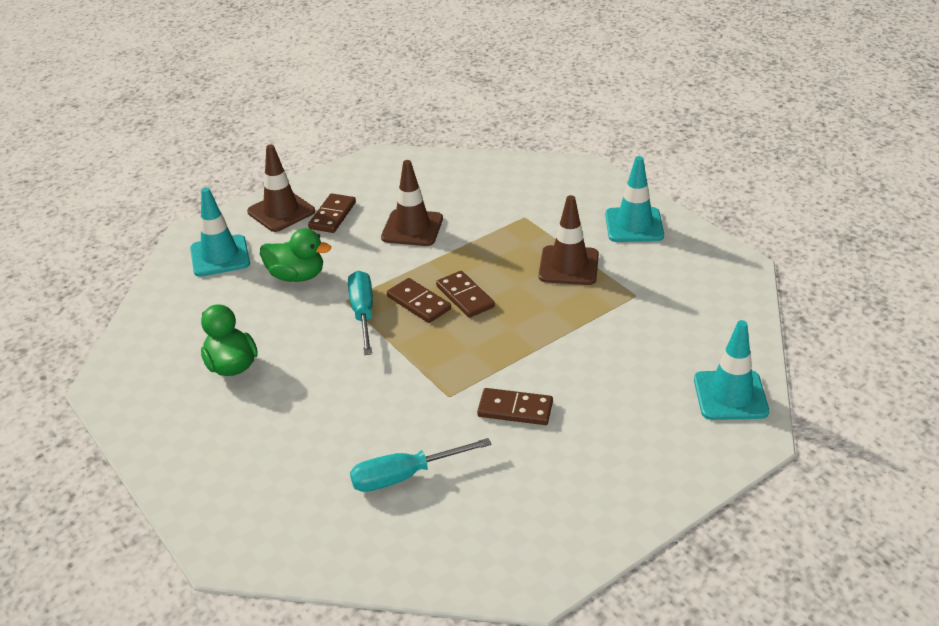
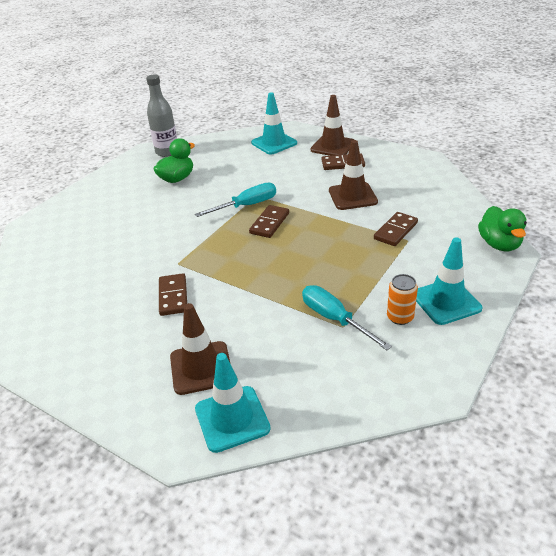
camera: 70 degrees right, 0 degrees up
green duck [260,228,331,282] -> green duck moved to [478,206,527,251]
turquoise screwdriver [350,438,492,492] -> turquoise screwdriver moved to [302,285,392,350]
brown domino [436,271,495,318] -> brown domino moved to [374,212,418,246]
brown traffic cone [538,195,599,285] -> brown traffic cone moved to [170,303,231,395]
none -> grey bottle [146,74,177,157]
none -> orange can [387,274,418,325]

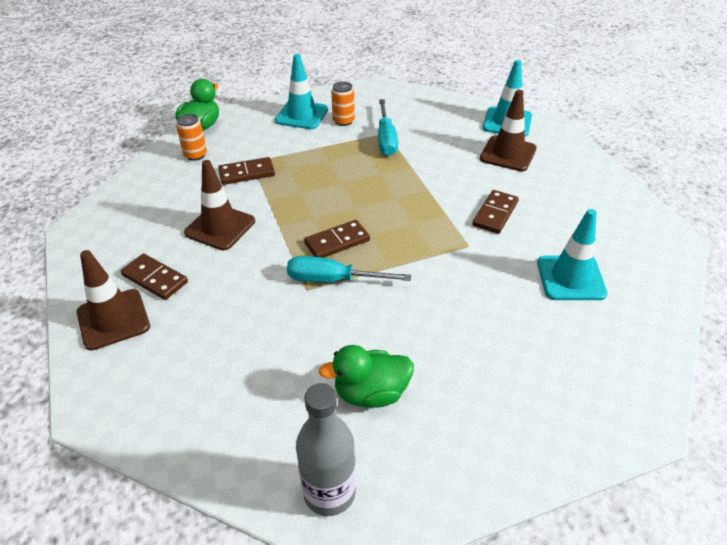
camera: 145 degrees left, 5 degrees up
turquoise traffic cone [251,92,297,155] -> turquoise traffic cone moved to [537,209,607,300]
none -> orange can [176,114,207,161]

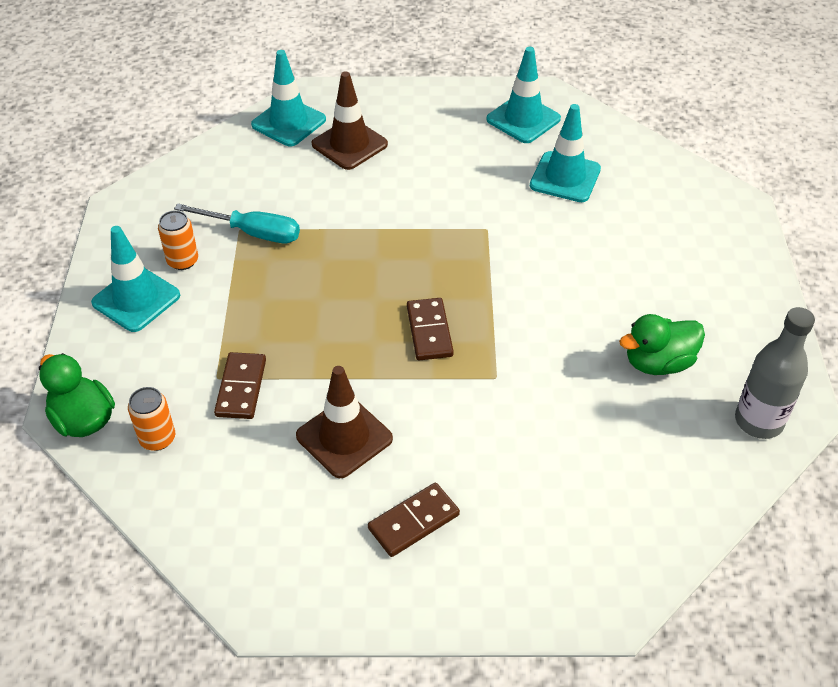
camera: 70 degrees left, 5 degrees up
brown traffic cone [77,250,150,350] -> none
turquoise screwdriver [287,256,411,282] -> none
green duck [319,345,414,408] -> green duck turned 60 degrees clockwise [619,314,705,375]
brown domino [472,190,519,234] -> none
none -> turquoise traffic cone [486,47,561,143]

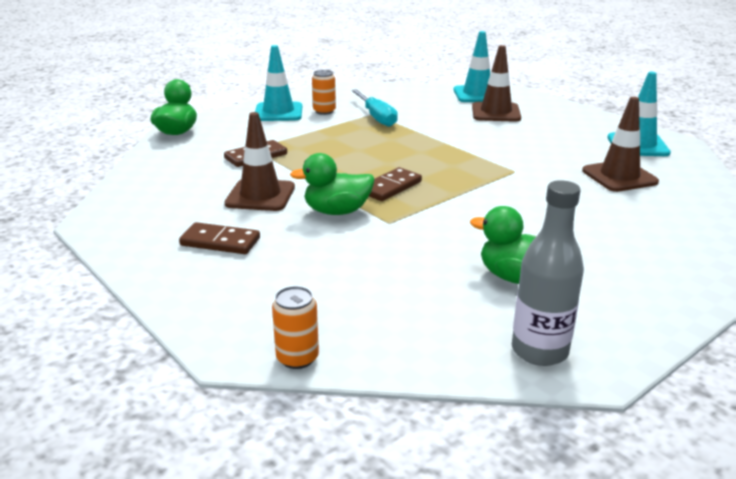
camera: 50 degrees right, 20 degrees down
orange can [128,387,175,451] -> orange can moved to [272,286,319,369]
turquoise traffic cone [530,104,601,202] -> brown traffic cone [582,97,659,192]
none -> green duck [290,153,374,215]

